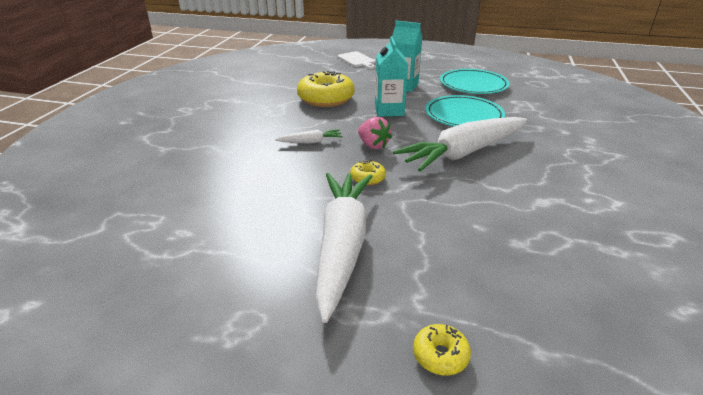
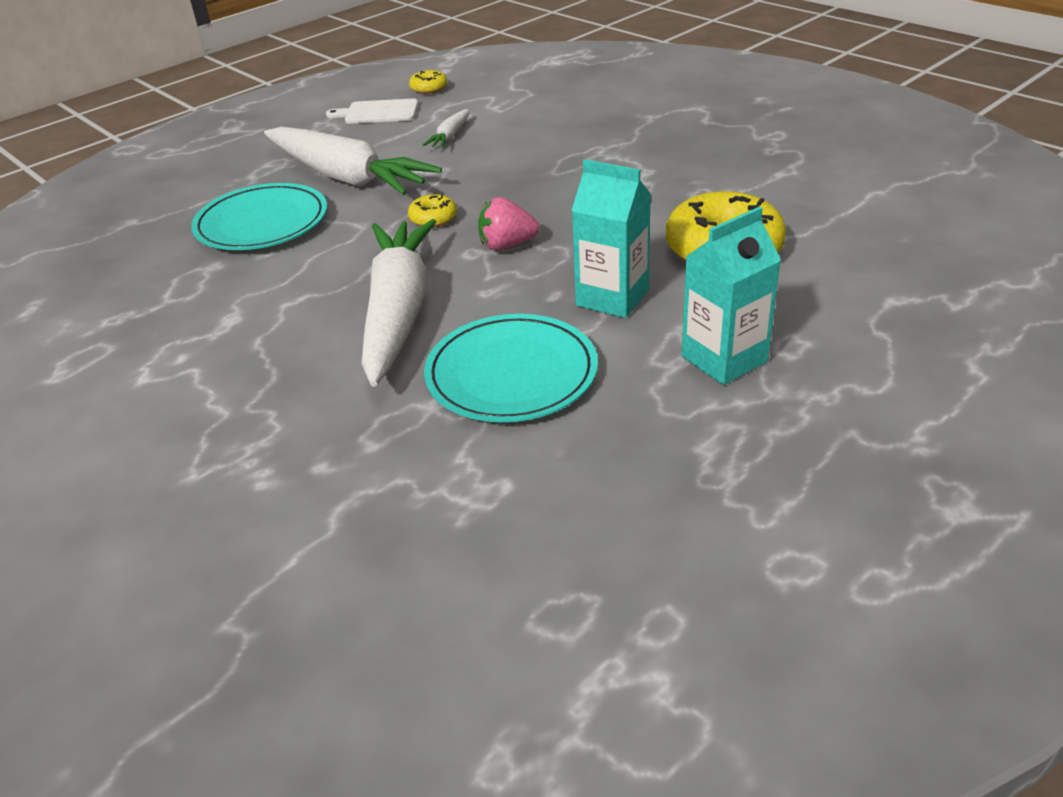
camera: 125 degrees right, 5 degrees up
white carrot [276,129,343,143] -> white carrot moved to [423,109,469,148]
white cutting board [337,51,376,69] -> white cutting board moved to [326,99,418,124]
yellow donut [413,324,471,375] -> yellow donut moved to [409,70,447,94]
turquoise plate [440,69,510,94] -> turquoise plate moved to [191,183,327,250]

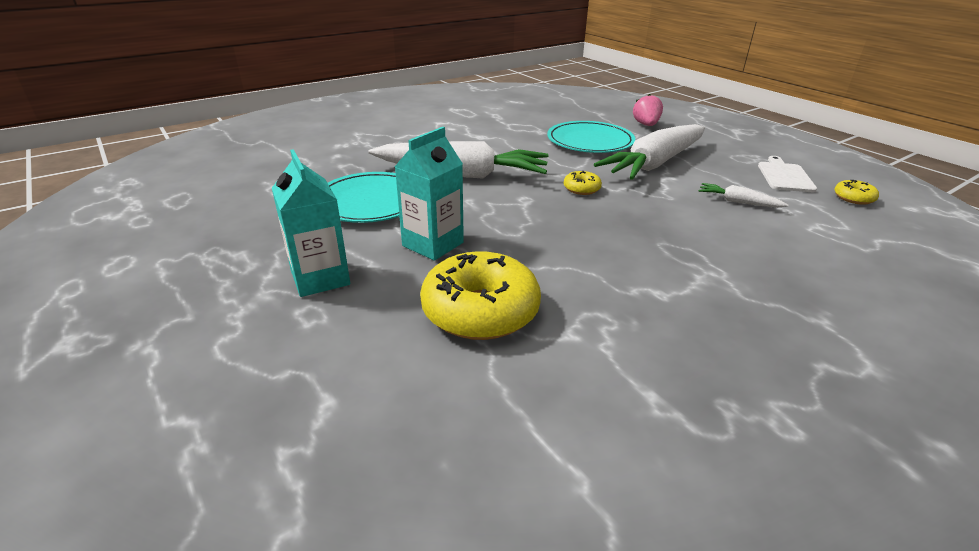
camera: 95 degrees right, 5 degrees down
pink strawberry [478,197,540,251] -> pink strawberry moved to [633,94,663,126]

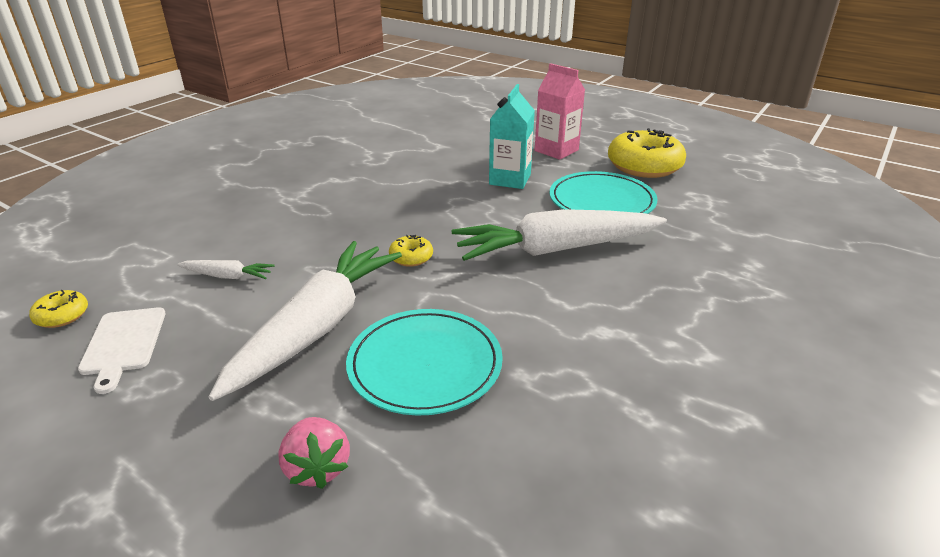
camera: 160 degrees right, 0 degrees up
turquoise carton [272,149,350,297] -> pink carton [535,63,585,160]
yellow donut [420,251,541,340] -> yellow donut moved to [608,128,686,178]

